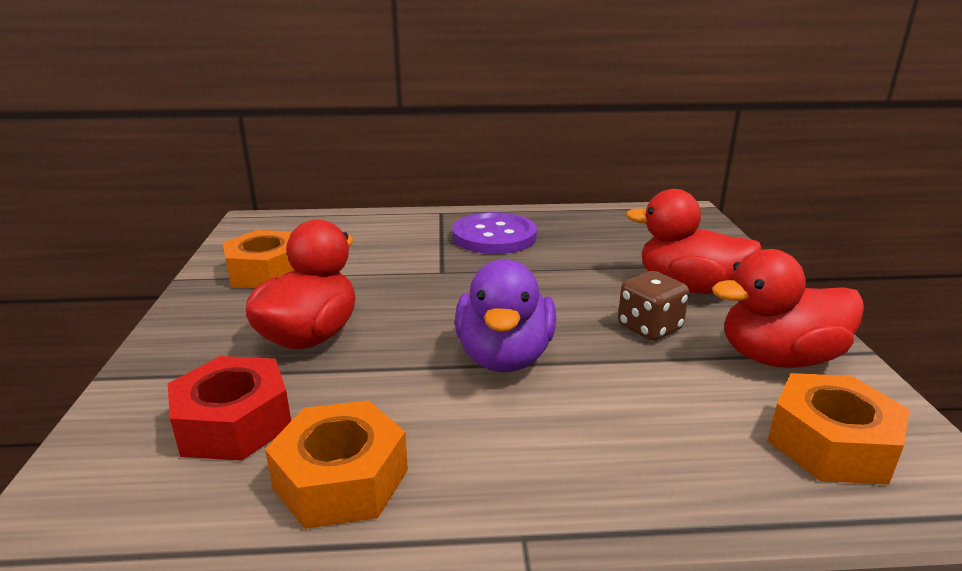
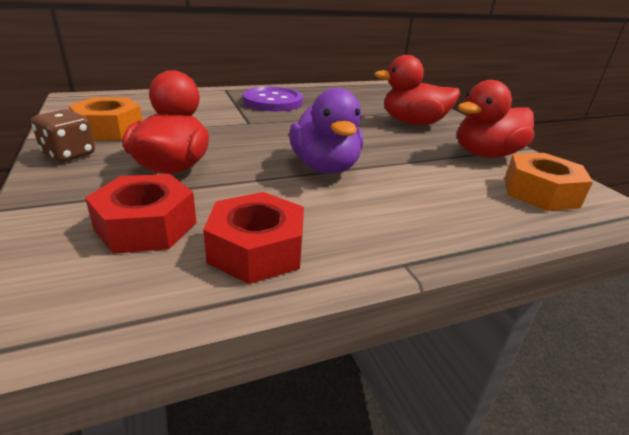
camera: 20 degrees left, 5 degrees up
orange nut [265,400,408,529] -> red nut [203,192,304,284]
brown dice [618,271,689,341] -> brown dice moved to [31,109,95,162]

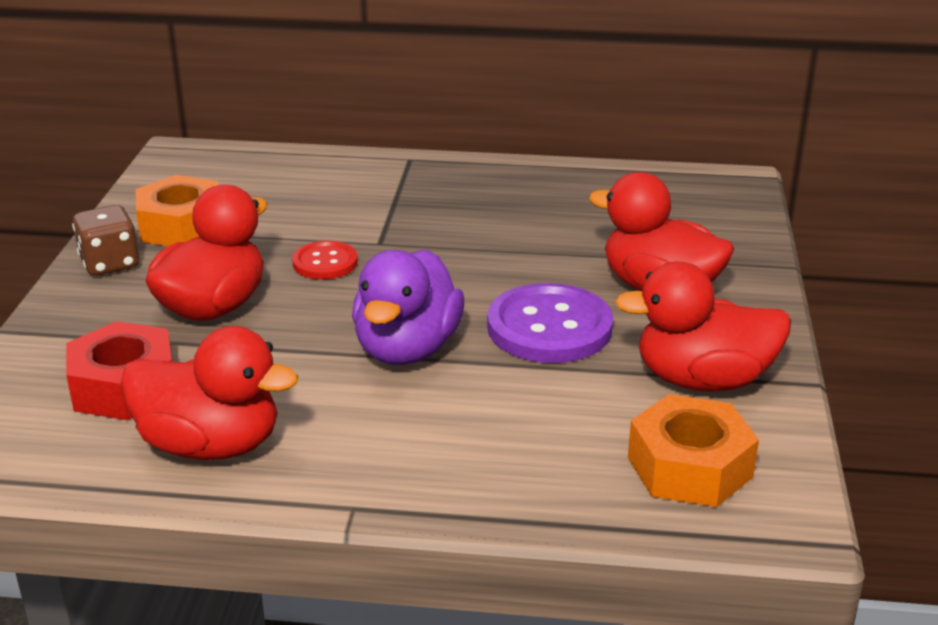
camera: 30 degrees right, 0 degrees up
red nut [203,192,304,284] -> red duck [121,326,298,460]
purple button [243,87,303,111] -> purple button moved to [487,283,613,363]
none -> red button [292,241,358,279]

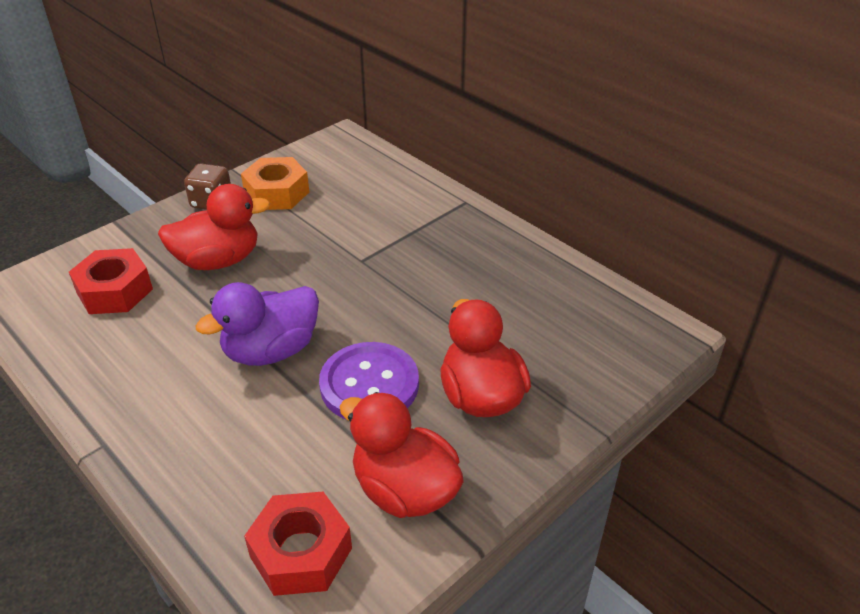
camera: 40 degrees right, 10 degrees up
red duck [121,326,298,460] -> none
red button [292,241,358,279] -> none
orange nut [628,394,759,507] -> red nut [244,492,352,596]

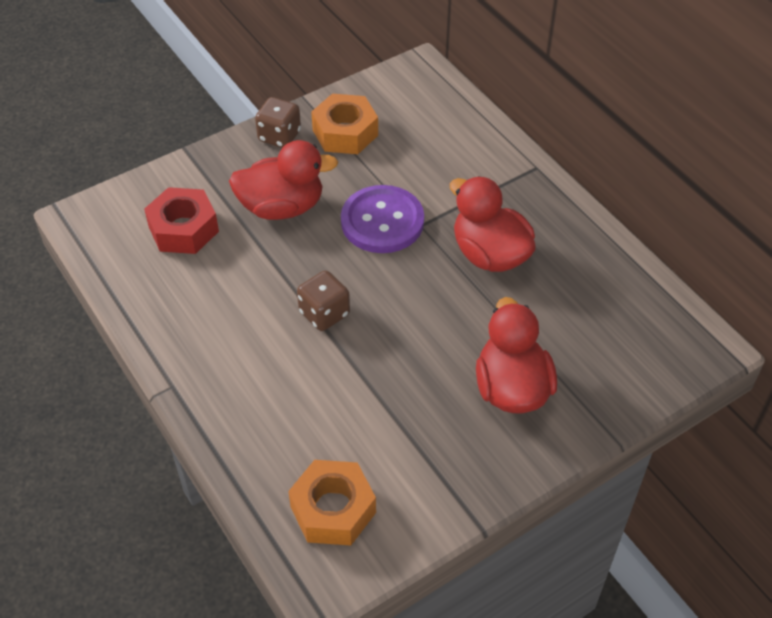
camera: 10 degrees right, 10 degrees up
purple duck [196,282,319,366] -> brown dice [297,271,350,331]
red nut [244,492,352,596] -> orange nut [288,460,376,545]
purple button [319,342,419,420] -> purple button moved to [341,185,424,253]
red duck [339,392,464,518] -> red duck moved to [450,176,536,272]

